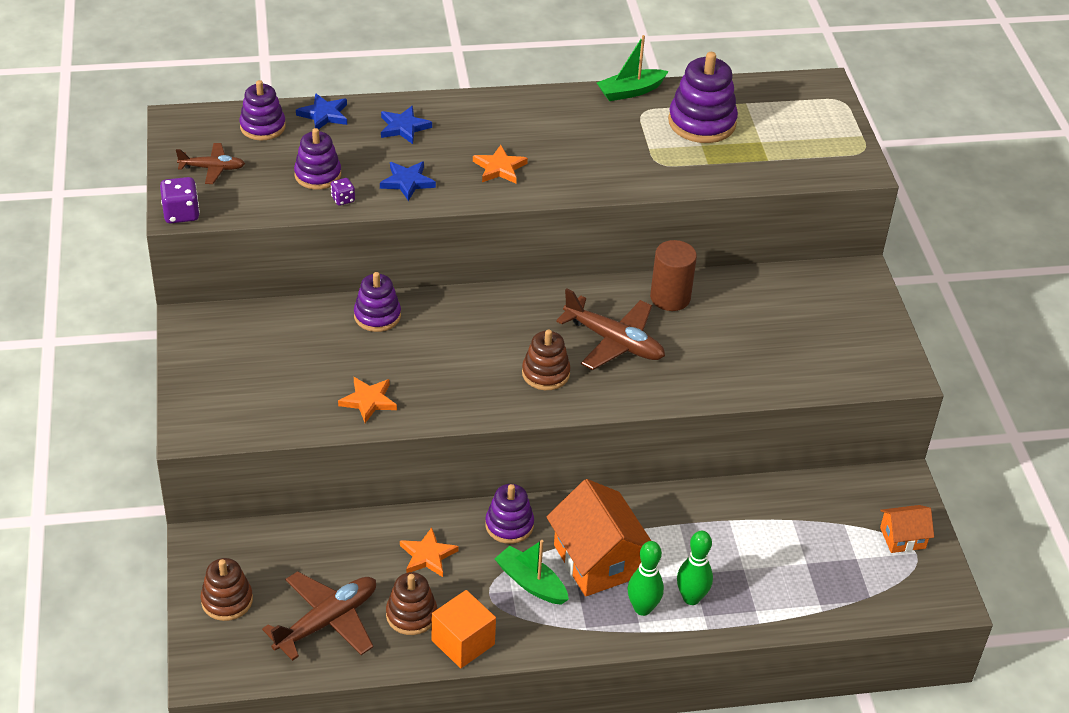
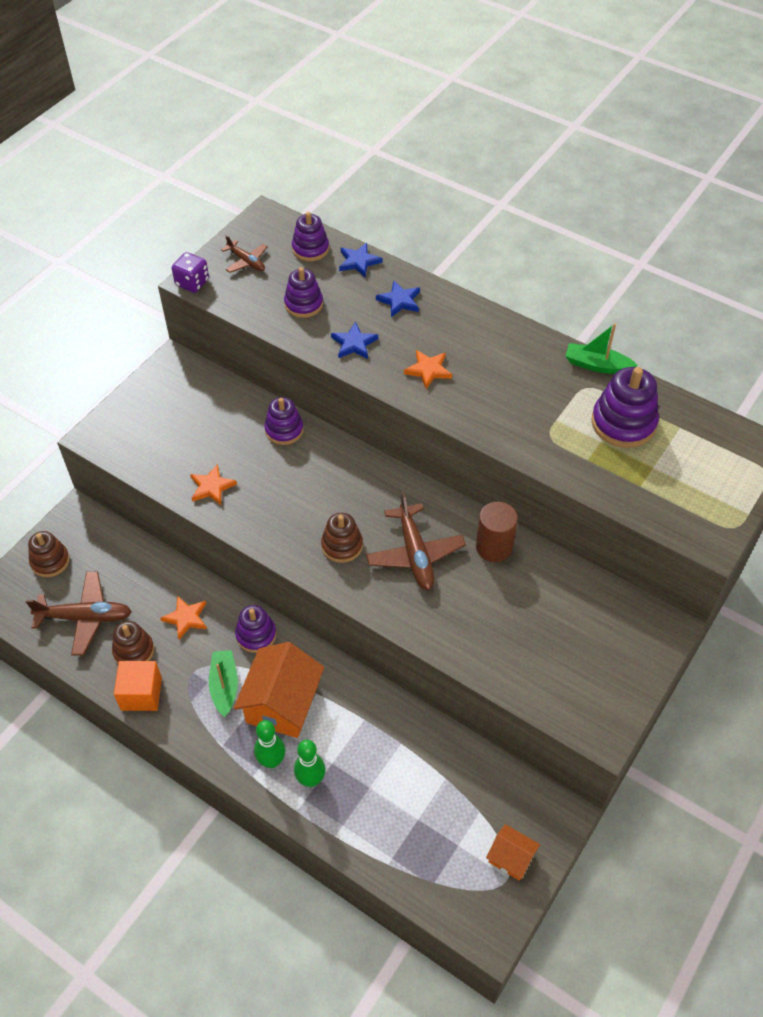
camera: 45 degrees right, 10 degrees up
purple dice [331,178,355,206] -> none

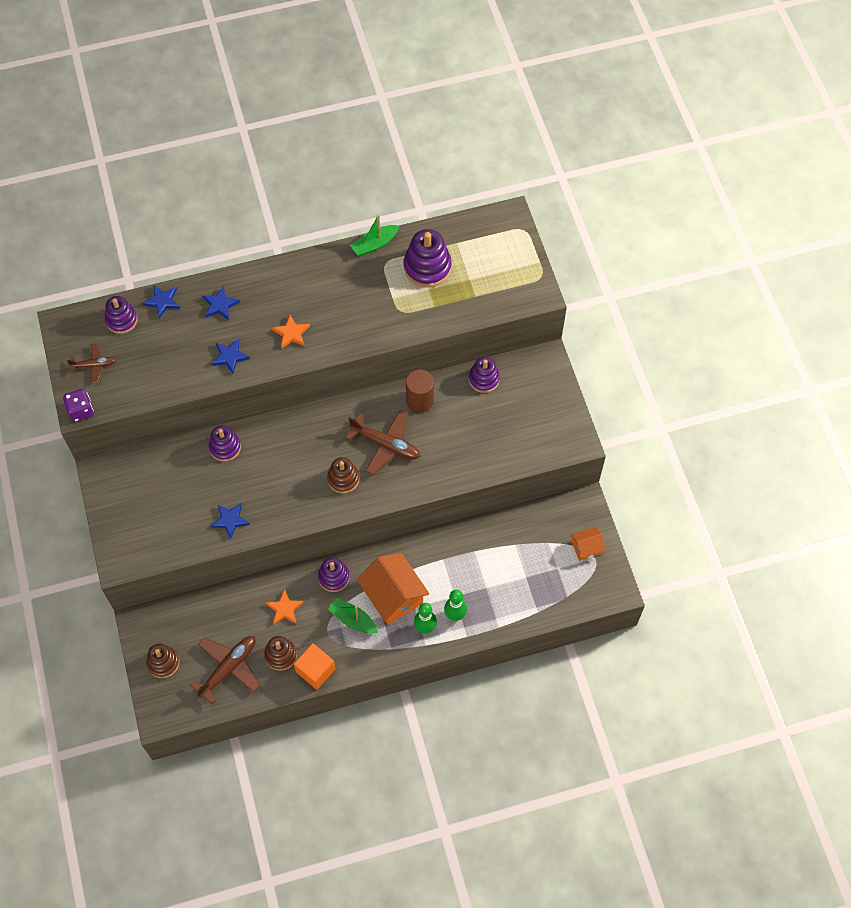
camera: 50 degrees left, 10 degrees up
orange star [190,464,237,505] -> blue star [211,503,250,539]
purple stacking toy [284,267,323,318] -> purple stacking toy moved to [469,357,500,393]

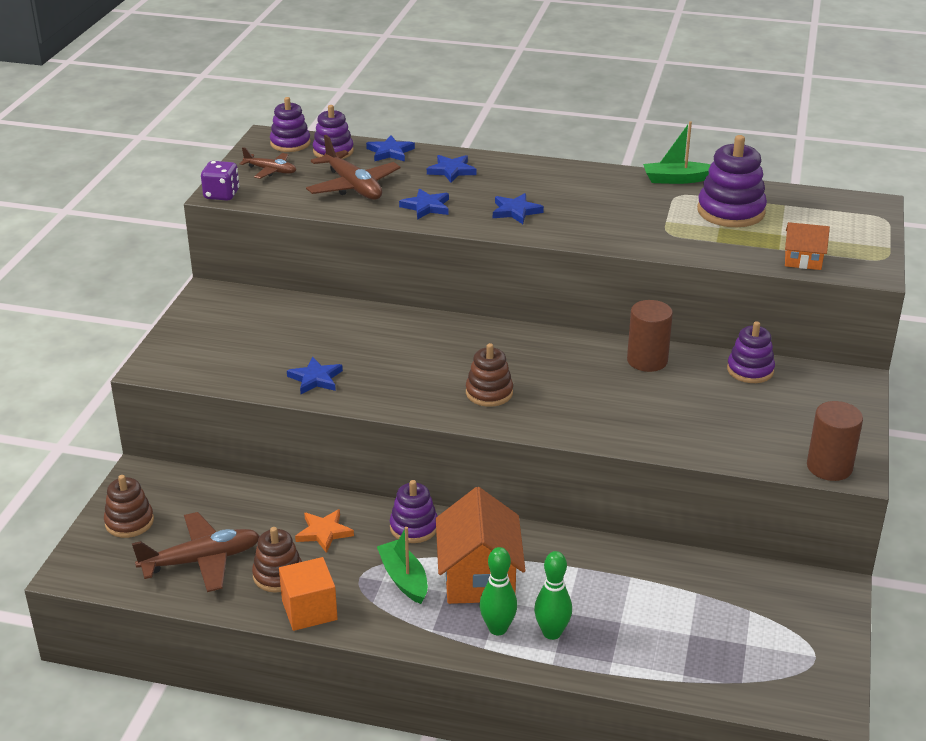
camera: 30 degrees right, 30 degrees down
purple stacking toy [209,425,241,462] -> purple stacking toy moved to [270,97,311,152]
orange star [272,314,310,349] -> blue star [493,193,544,224]
brown plane [345,410,421,475] -> brown plane moved to [306,135,401,200]
orange house [571,527,606,561] -> orange house moved to [785,222,830,270]
none -> brown cylinder [807,401,863,481]

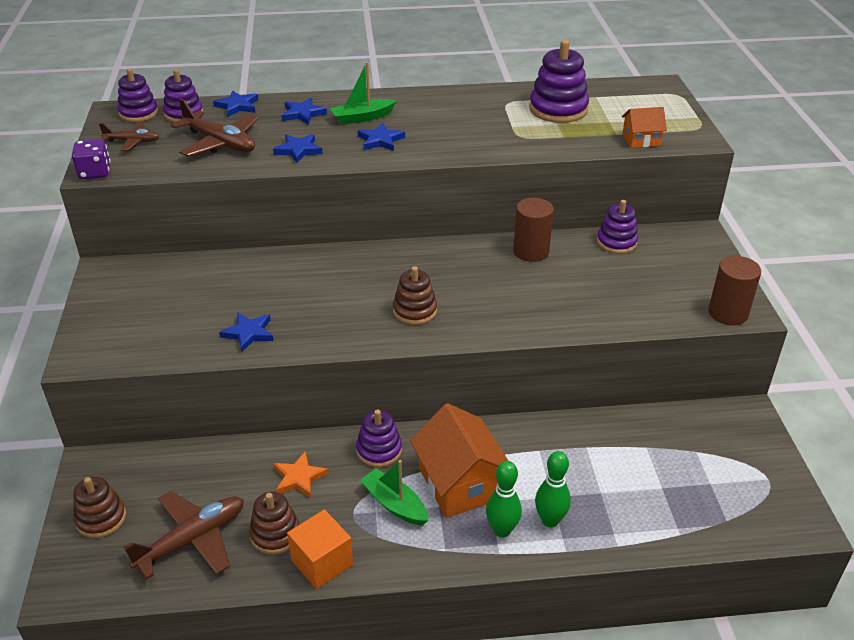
camera: 20 degrees left, 5 degrees up
green boat [643,121,711,184] -> green boat moved to [330,62,397,125]

